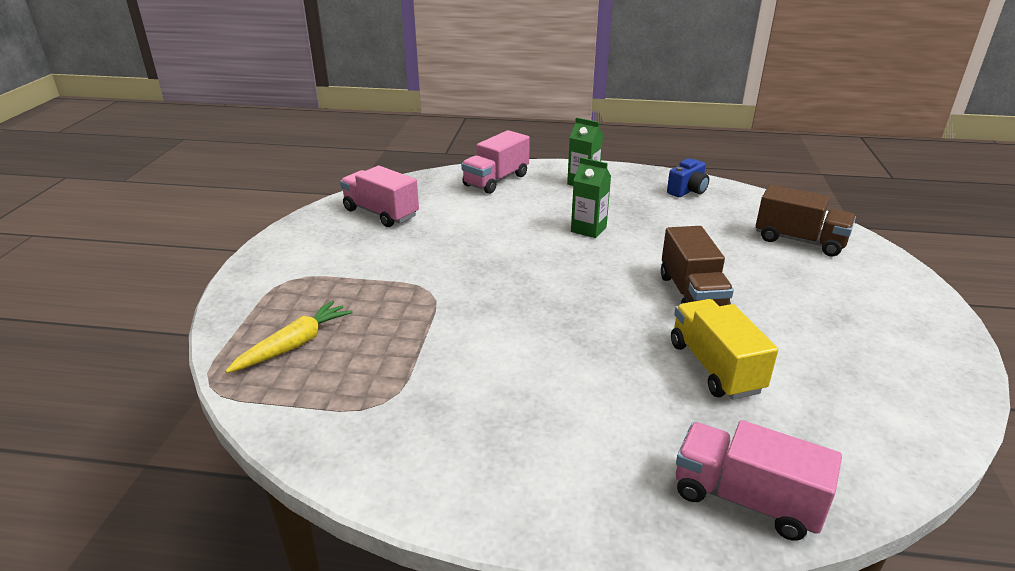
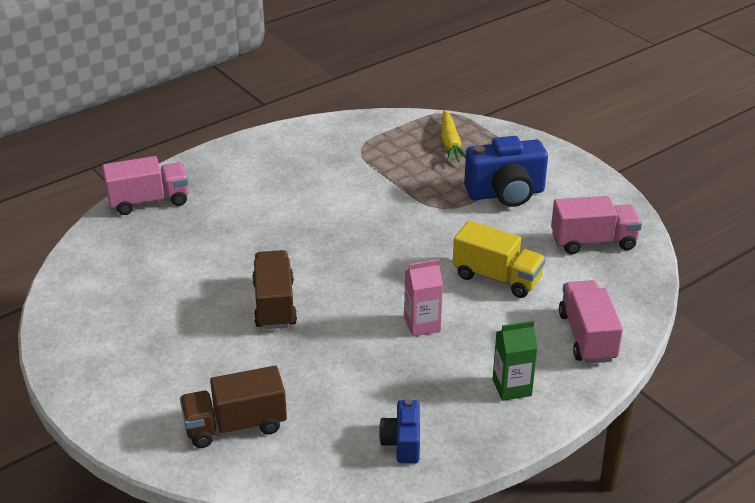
camera: 135 degrees right, 5 degrees up
green carton [571,157,611,238] -> pink carton [404,259,443,337]
brown truck [661,226,734,306] -> brown truck turned 45 degrees clockwise [252,250,297,329]
yellow truck [671,299,778,400] -> yellow truck moved to [453,221,546,298]
none -> blue camera [464,136,548,207]

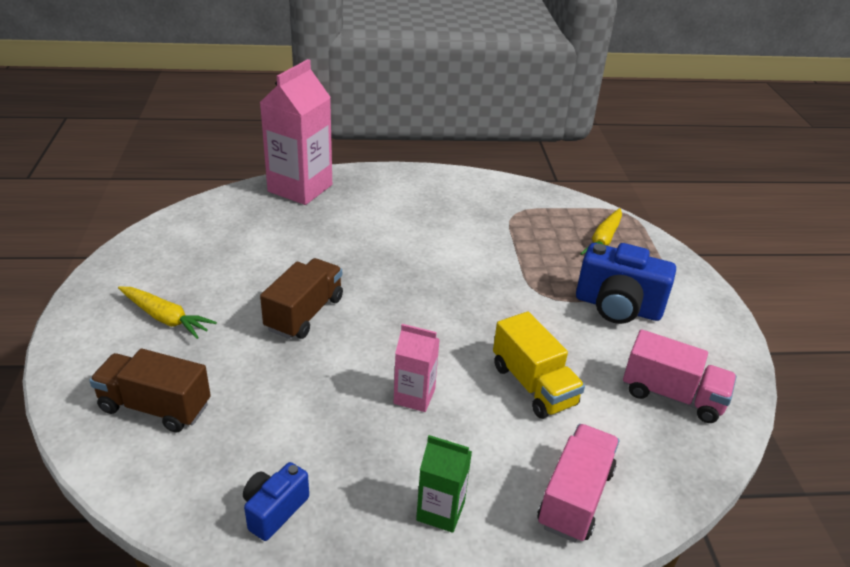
camera: 30 degrees right, 0 degrees up
pink truck [102,156,189,215] -> pink carton [260,59,332,205]
none -> yellow carrot [118,287,217,339]

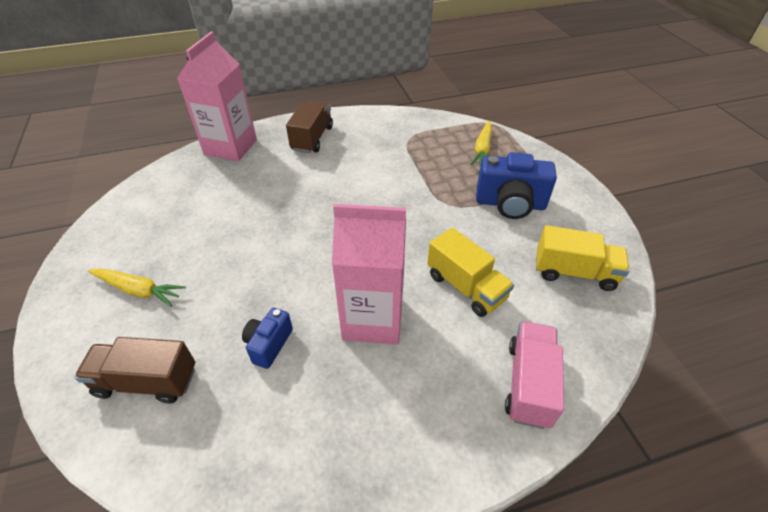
camera: 10 degrees left, 10 degrees up
blue camera [243,462,309,541] -> blue camera moved to [242,308,293,369]
brown truck [260,258,343,339] -> brown truck moved to [286,101,333,153]
pink carton [393,324,440,412] -> pink carton [332,204,406,344], size x1.93
green carton [416,435,472,533] -> none
pink truck [623,329,737,423] -> yellow truck [536,225,630,291]

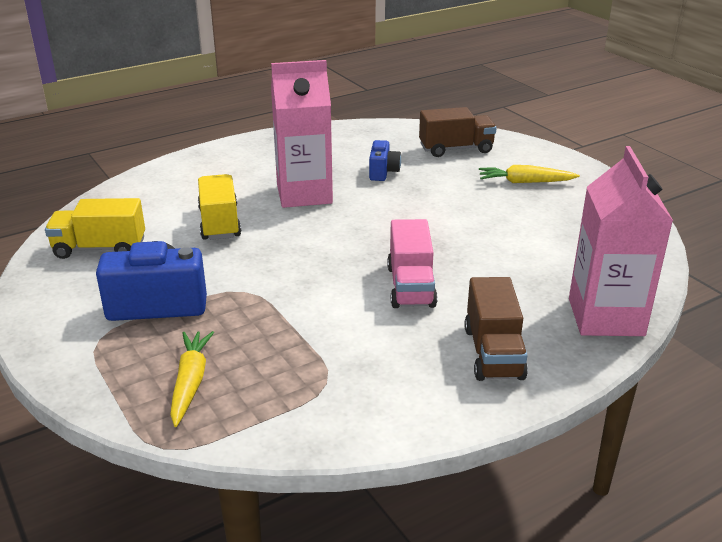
camera: 165 degrees right, 15 degrees down
yellow truck [427,228,514,317] -> yellow truck turned 45 degrees clockwise [198,174,241,240]
pink truck [505,321,564,429] -> pink truck moved to [387,219,438,308]

